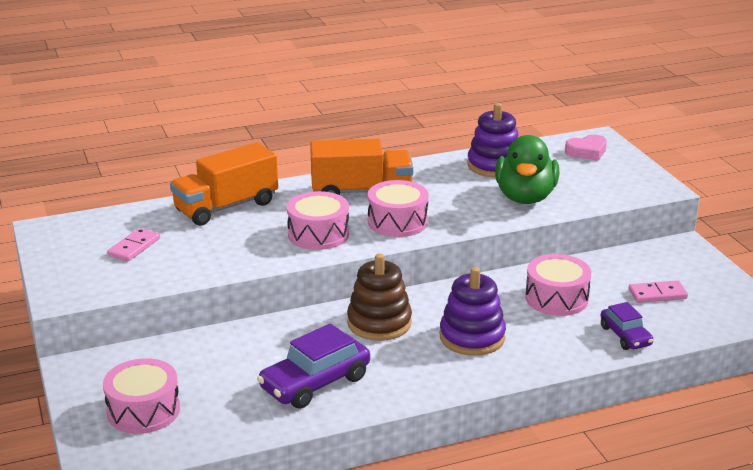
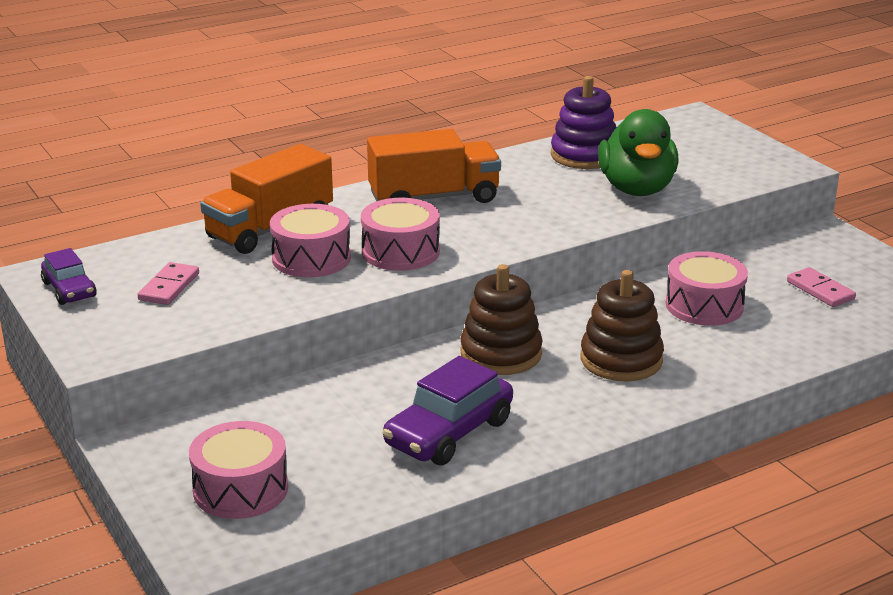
camera: 10 degrees left, 0 degrees up
pink drum [368,180,428,237] -> pink drum moved to [270,204,351,277]
purple stacking toy [440,267,506,356] -> brown stacking toy [581,270,664,382]
pink heart [565,134,607,161] -> none
purple car [601,302,653,350] -> purple car moved to [41,248,97,305]
pink domino [629,280,688,303] -> pink domino turned 75 degrees clockwise [787,267,856,307]

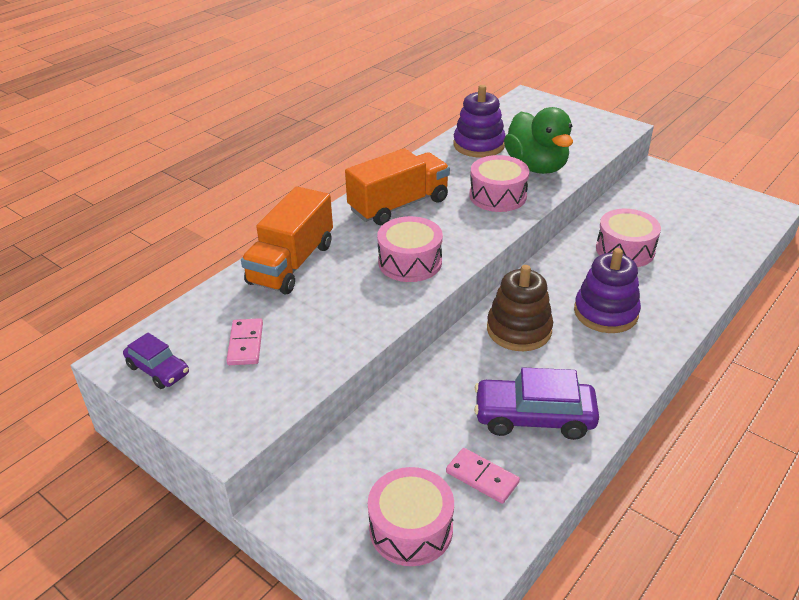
camera: 20 degrees left, 10 degrees up
pink drum [270,204,351,277] -> pink drum moved to [469,155,529,212]
purple car [382,356,513,465] -> purple car turned 75 degrees clockwise [474,367,599,440]
brown stacking toy [581,270,664,382] -> purple stacking toy [574,248,641,333]
pink domino [787,267,856,307] -> pink domino moved to [446,448,520,504]

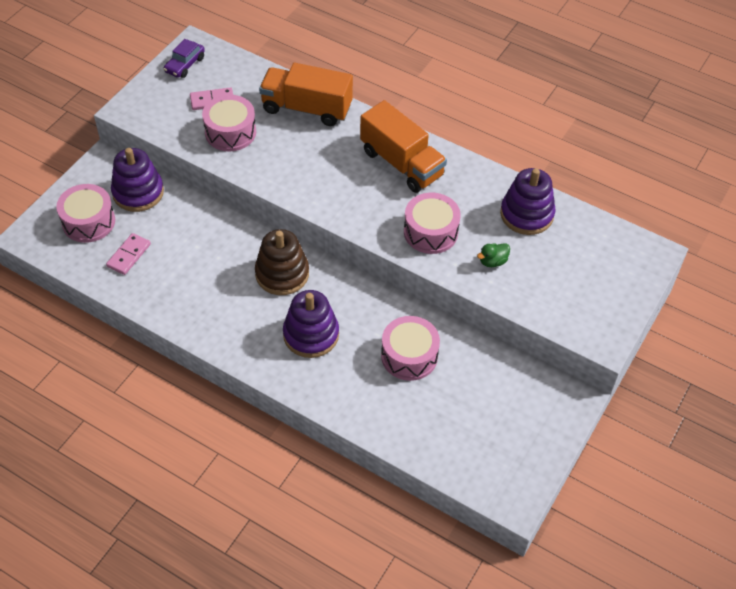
camera: 80 degrees right, 15 degrees up
pink drum [377,216,443,282] -> pink drum moved to [202,95,256,151]
purple car [474,367,599,440] -> none
green duck [504,107,573,174] -> green duck [477,243,510,267], size x0.40
none -> purple stacking toy [111,148,164,212]

